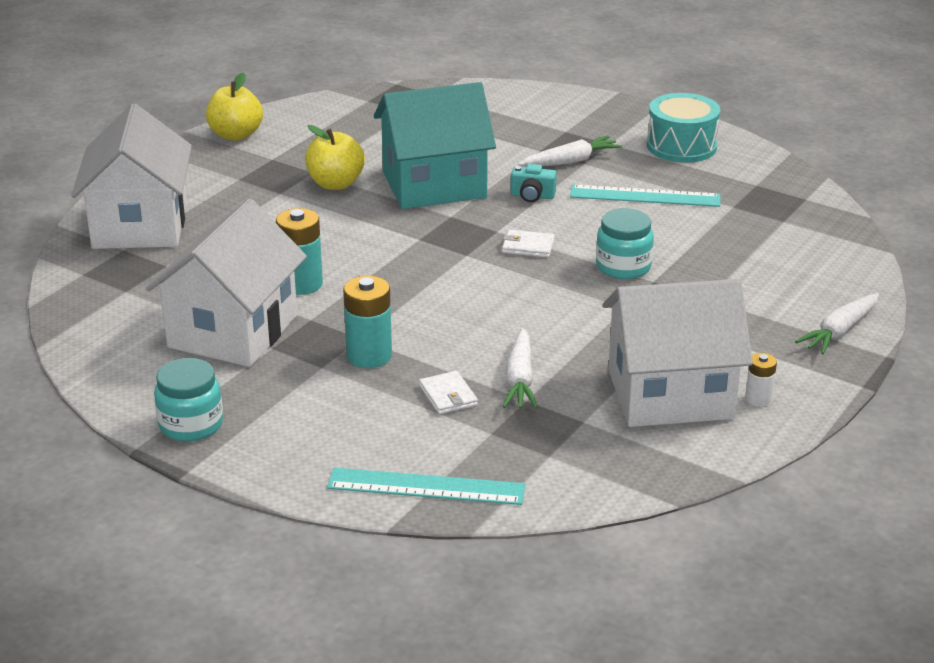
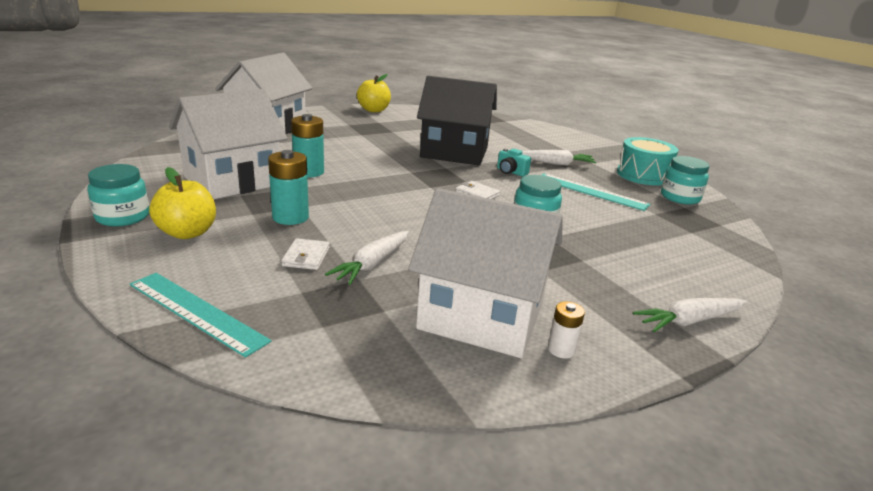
camera: 25 degrees right, 5 degrees down
yellow apple [305,125,365,190] -> yellow apple moved to [149,167,216,239]
turquoise house [374,82,496,209] -> black house [417,76,497,165]
none -> turquoise jar [661,156,710,205]

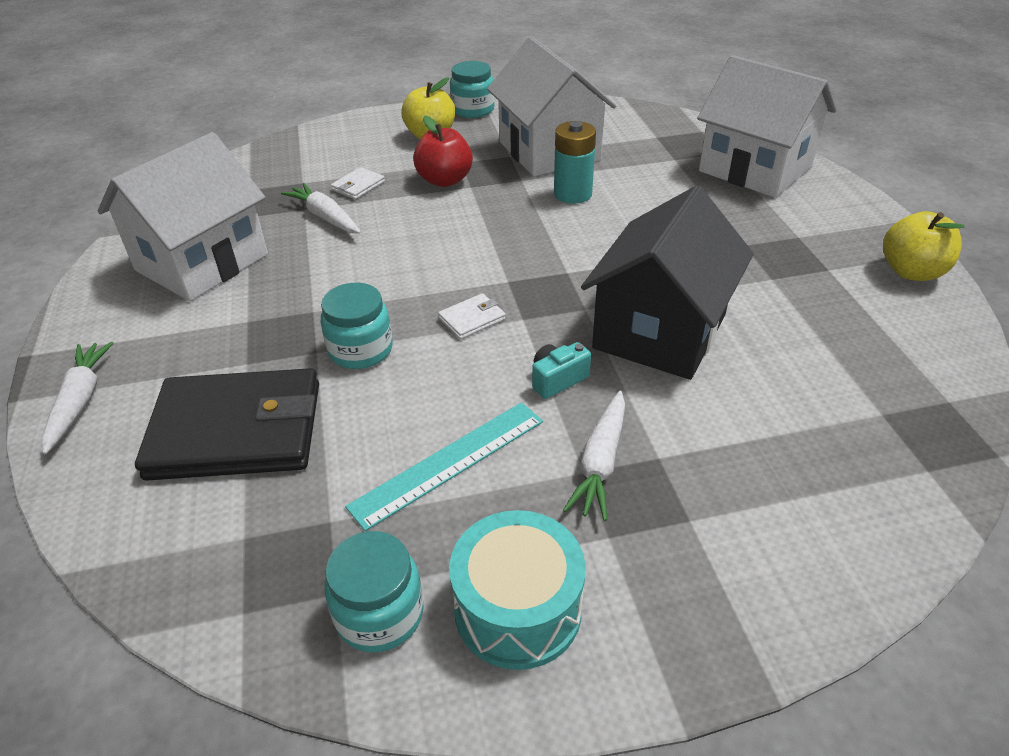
camera: 110 degrees right, 15 degrees up
turquoise ruler [130,273,271,358] -> none
turquoise battery [268,150,309,225] -> red apple [413,116,473,187]
white wallet [281,238,330,270] -> white wallet turned 75 degrees counterclockwise [331,167,385,200]
white battery [548,301,585,358] -> none
none -> black wallet [135,368,319,481]

